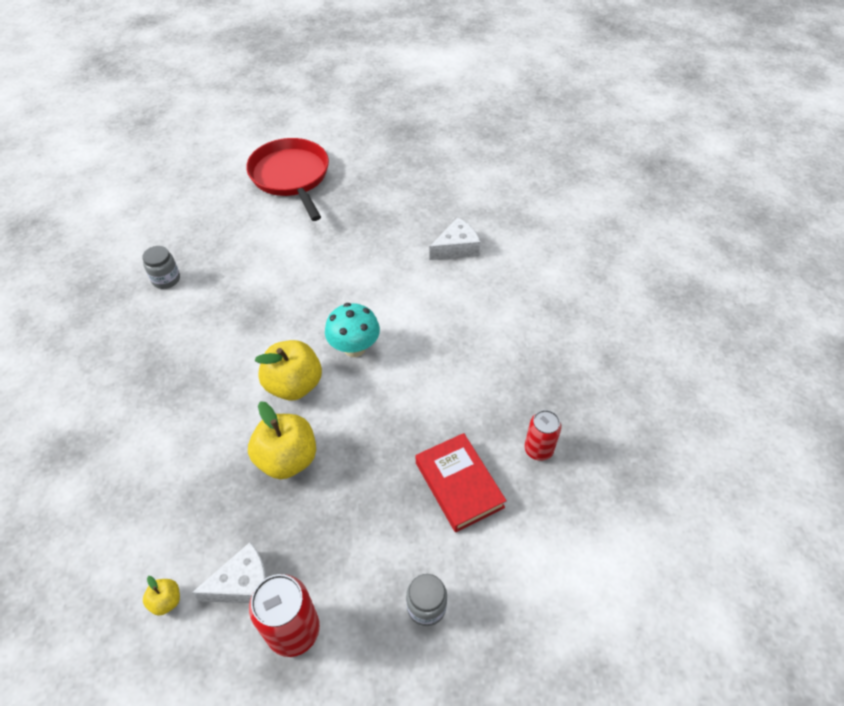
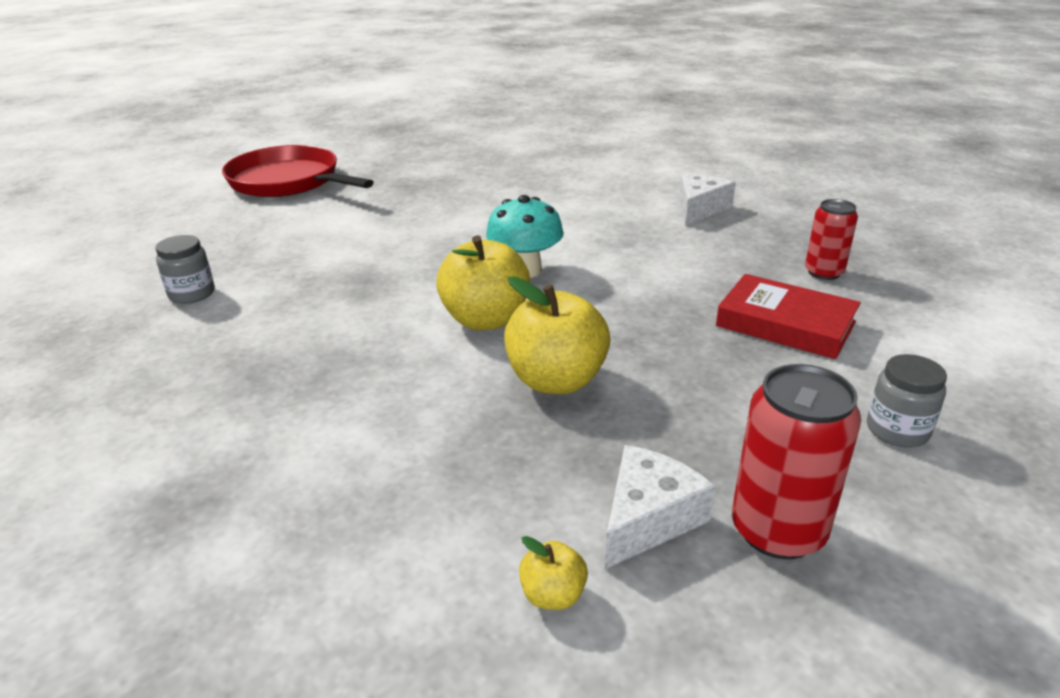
camera: 30 degrees left, 20 degrees down
white cheese [429,217,480,260] -> white cheese moved to [679,173,736,225]

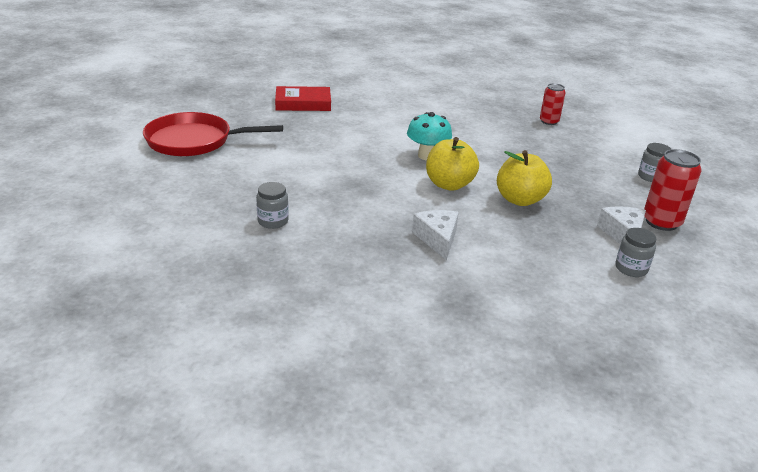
camera: 40 degrees left, 0 degrees up
yellow apple [519,536,588,610] -> grey jar [615,228,657,277]
white cheese [679,173,736,225] -> white cheese moved to [412,210,459,261]
red book [716,274,861,359] -> red book moved to [275,86,331,111]

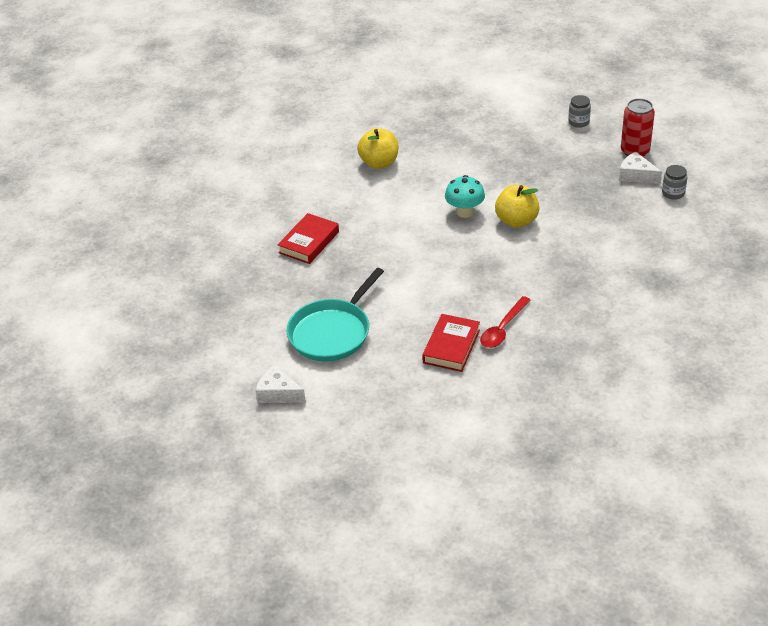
camera: 50 degrees left, 10 degrees up
red pan [143,112,283,156] -> turquoise pan [287,268,384,362]
grey jar [256,182,289,229] -> red spoon [480,296,530,348]
white cheese [412,210,459,261] -> white cheese moved to [255,364,306,403]
yellow apple [497,150,552,206] -> yellow apple moved to [357,128,398,169]
red can [540,83,566,125] -> none
none -> red book [422,314,480,372]

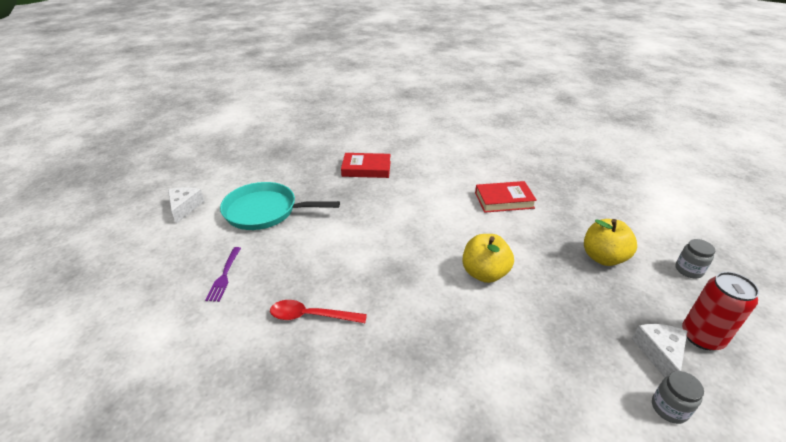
camera: 60 degrees right, 5 degrees down
yellow apple [357,128,398,169] -> yellow apple moved to [584,219,637,266]
red book [422,314,480,372] -> red book moved to [475,181,537,213]
turquoise mushroom [445,175,485,218] -> none
none -> purple fork [205,247,241,302]

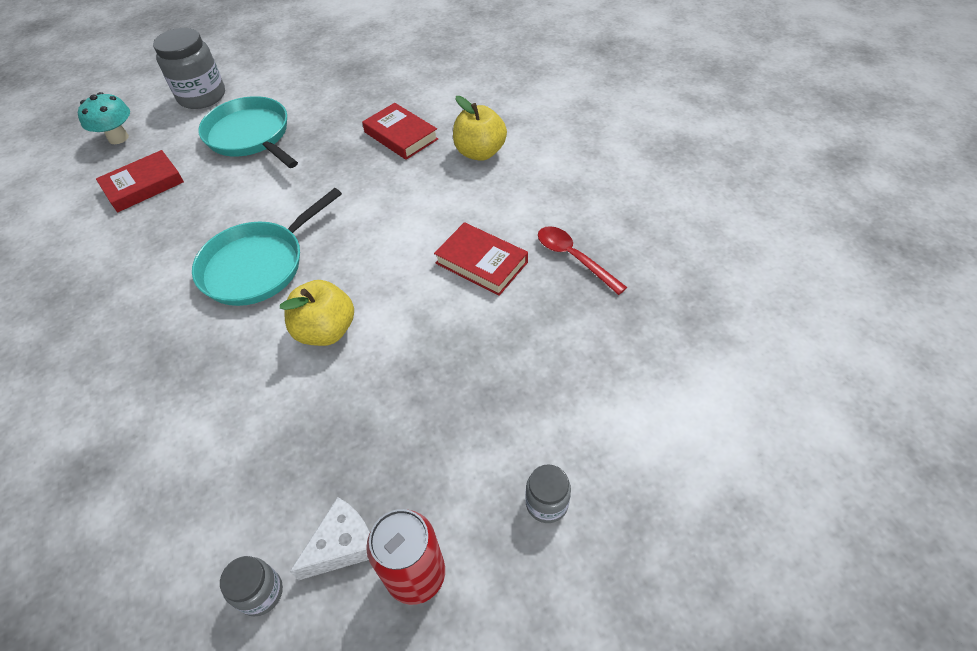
camera: 45 degrees right, 15 degrees up
white cheese [168,187,205,224] -> grey jar [153,28,225,109]
purple fork [205,247,241,302] -> red book [96,150,184,213]
red spoon [270,300,367,323] -> red spoon moved to [538,226,627,295]
yellow apple [584,219,637,266] -> yellow apple moved to [453,96,507,161]
none -> turquoise mushroom [78,92,130,144]
none -> turquoise pan [192,188,342,306]

